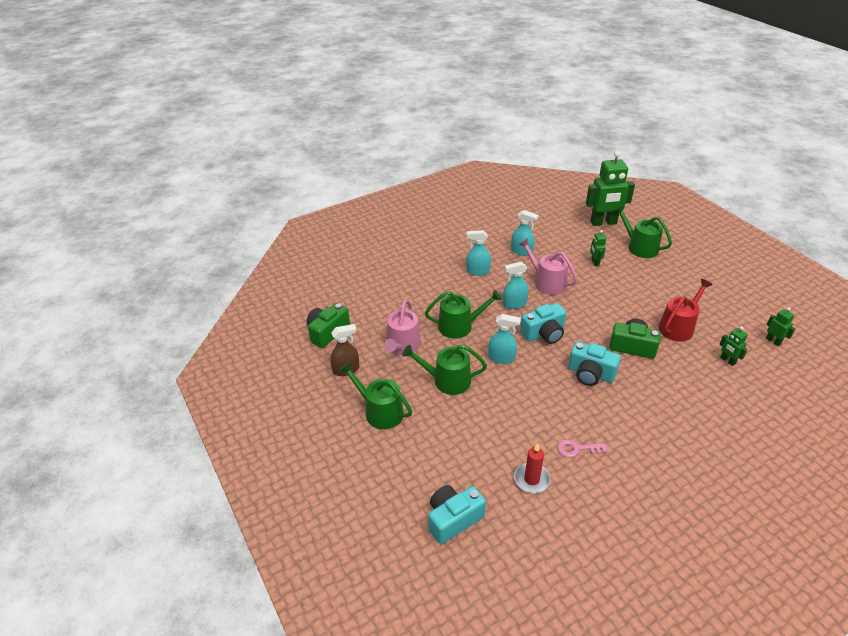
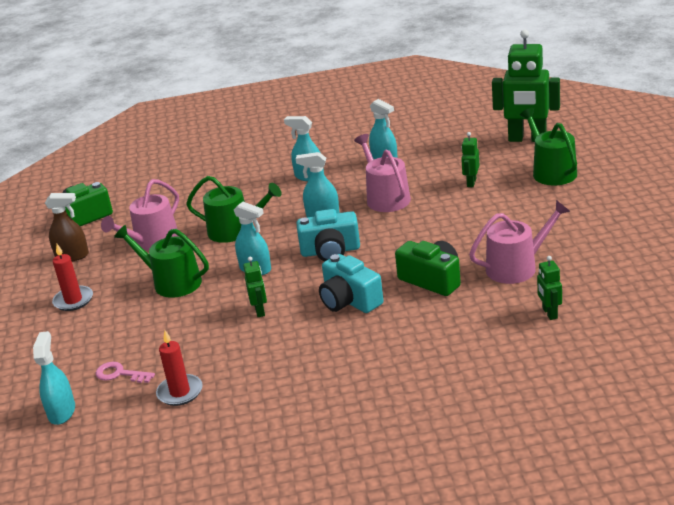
camera: 25 degrees right, 10 degrees down
green watering can [339,362,412,429] -> red candle [52,244,93,311]
turquoise camera [428,485,486,544] -> turquoise spray bottle [33,331,75,425]
pink key [557,440,607,458] -> pink key moved to [96,362,155,383]
red watering can [658,279,712,342] -> pink watering can [469,200,570,284]
green robot [766,307,795,346] -> green robot moved to [243,257,267,317]

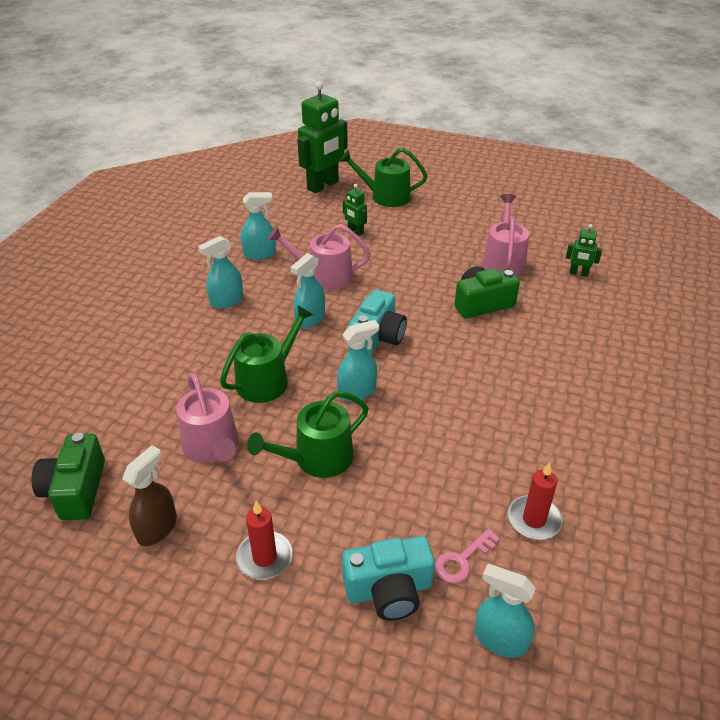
camera: 65 degrees left, 10 degrees up
green robot [243,257,267,317] -> none
turquoise camera [319,254,384,313] -> turquoise camera moved to [342,536,435,621]

